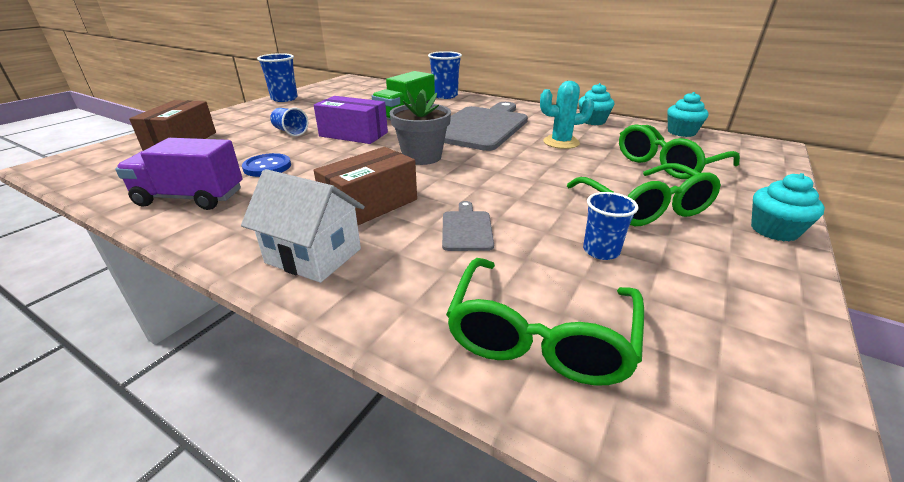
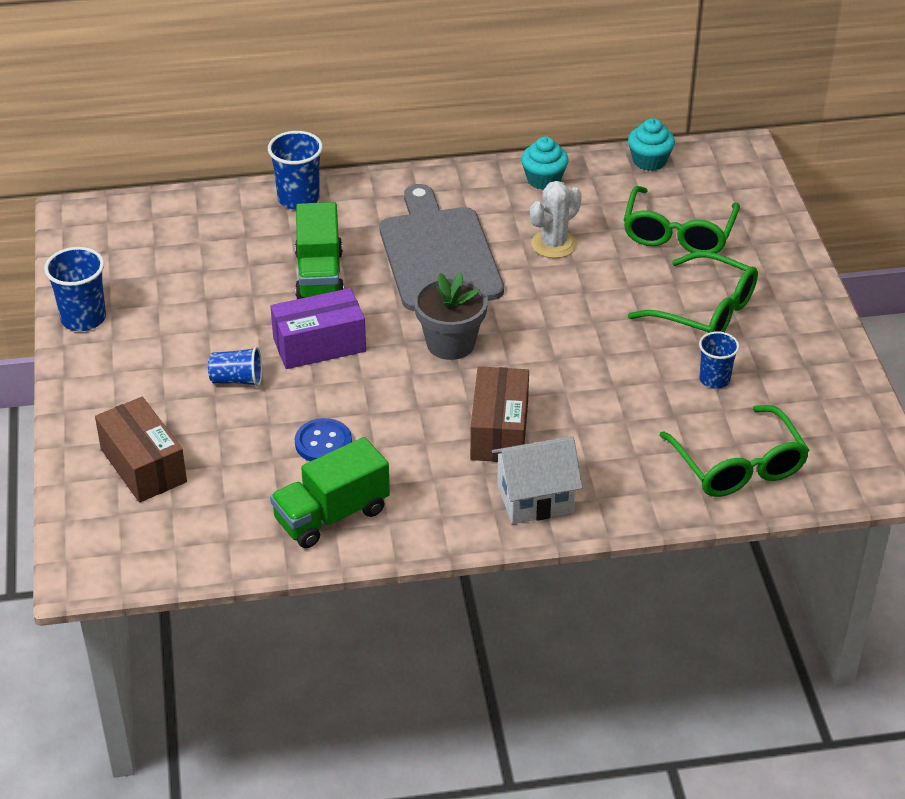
camera: 40 degrees left, 10 degrees up
purple truck [115,138,243,210] -> green truck [270,437,390,548]
grey cutting board [442,201,494,251] -> none
turquoise cactus [540,81,594,149] -> white cactus [530,181,582,258]
turquoise cupcake [751,173,825,242] -> none

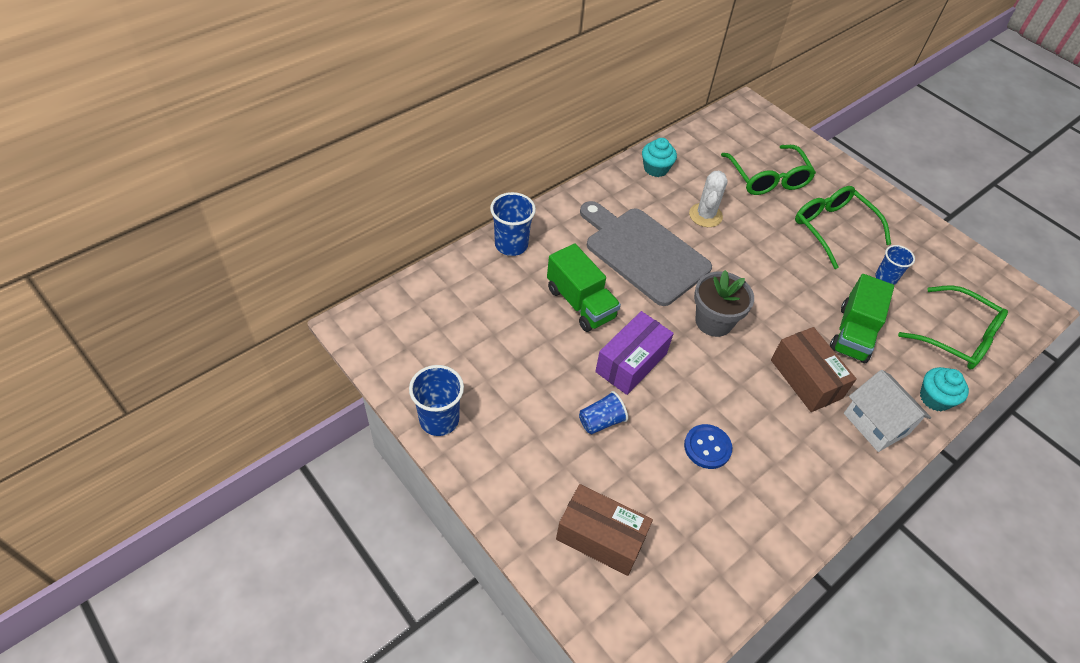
camera: 35 degrees left, 10 degrees up
green truck [270,437,390,548] -> green truck moved to [830,274,894,363]
white house [492,436,583,524] -> white house turned 75 degrees counterclockwise [844,370,931,452]
turquoise cupcake [628,118,675,171] -> turquoise cupcake moved to [920,367,969,411]
green glasses [628,251,758,333] -> green glasses turned 120 degrees counterclockwise [795,186,891,269]

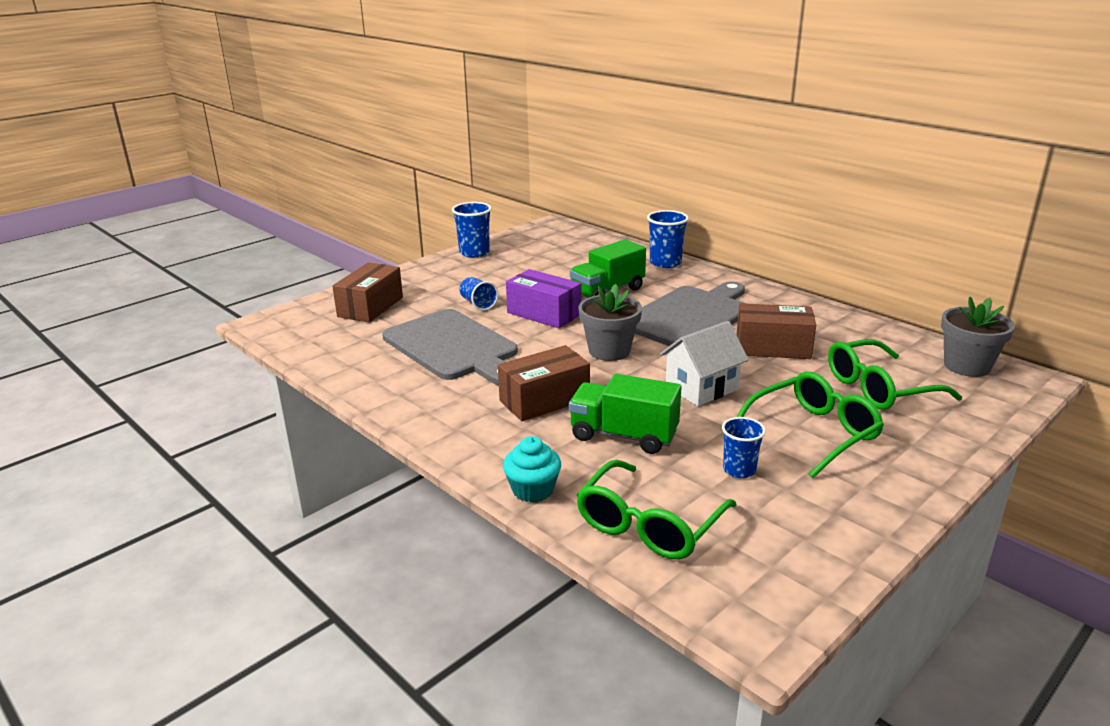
camera: 90 degrees right, 25 degrees down
turquoise cupcake [642,138,677,177] -> none
blue button [684,424,732,469] -> grey cutting board [382,309,518,385]
white cactus [689,171,728,227] -> brown box [736,303,816,359]
white house [844,370,931,452] -> white house moved to [660,321,749,406]
none -> grey flower pot [941,296,1015,377]

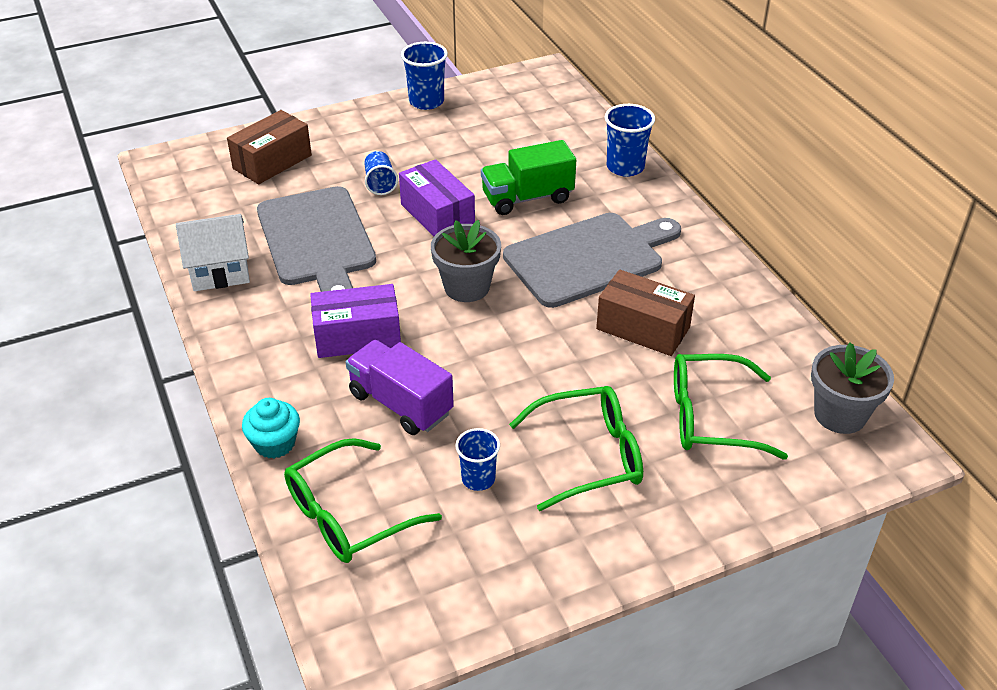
camera: 20 degrees right, 15 degrees up
brown box [498,345,590,421] -> purple box [310,284,401,358]
green truck [569,374,682,454] -> purple truck [346,340,454,435]
white house [660,321,749,406] -> white house moved to [176,214,250,291]

